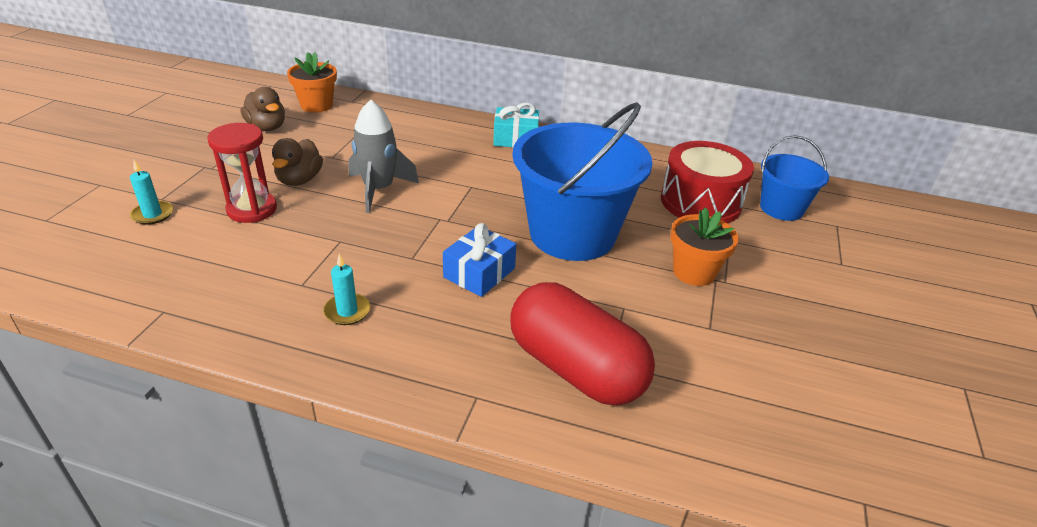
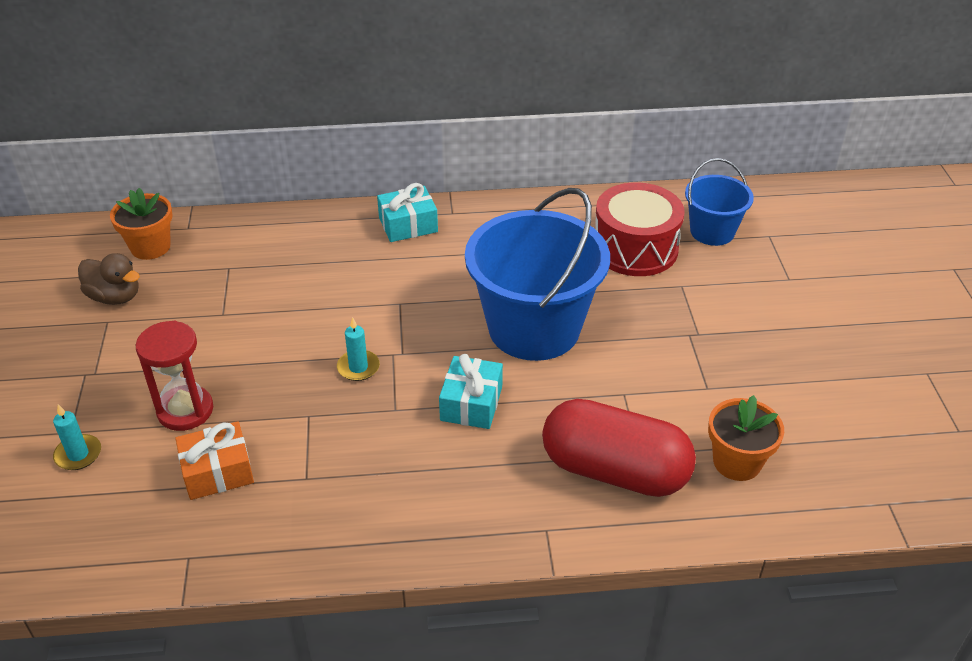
camera: 20 degrees left, 5 degrees up
brown duck [272,138,323,186] -> none
turquoise candle [323,254,370,325] -> turquoise candle moved to [337,317,380,381]
grey rocket [349,100,419,213] -> none
blue gift [443,223,516,297] -> turquoise gift [439,354,503,429]
orange flower pot [671,207,739,286] -> orange flower pot moved to [708,395,784,481]
none -> orange gift [175,421,254,500]

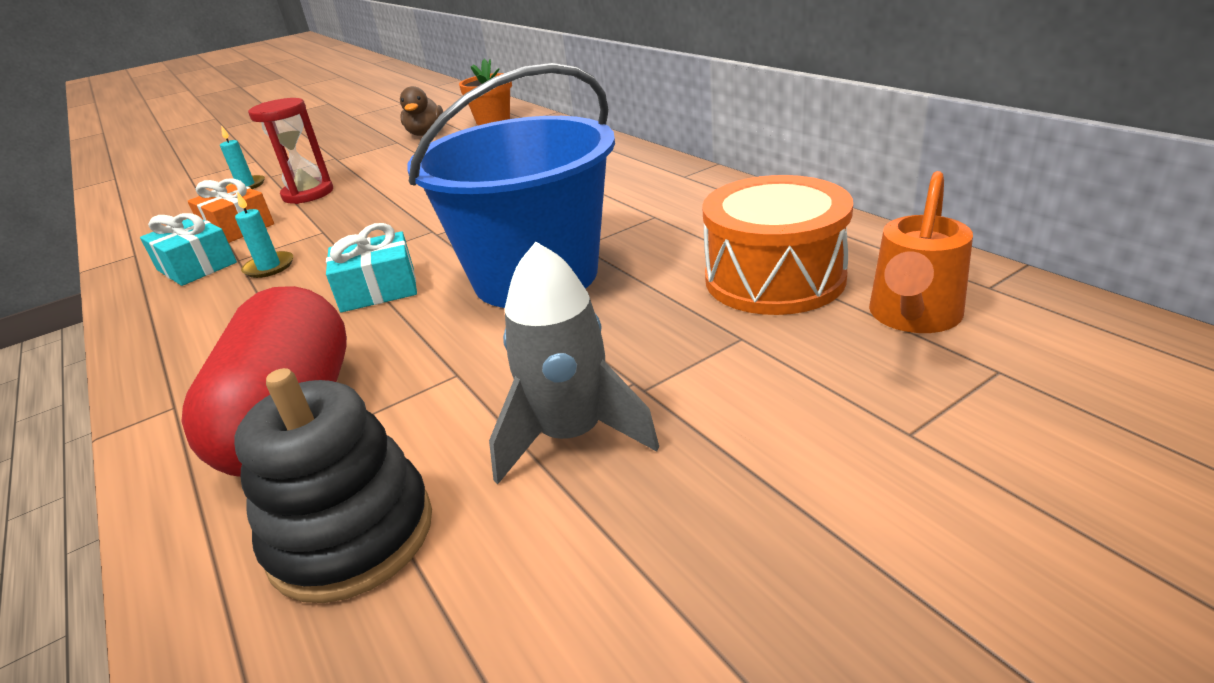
camera: 65 degrees right, 10 degrees down
turquoise candle [337,317,380,381] -> turquoise candle moved to [235,192,293,278]
turquoise gift [377,183,438,242] -> turquoise gift moved to [140,213,237,286]
red drum [595,182,685,276] -> orange drum [702,175,853,315]
blue bucket [685,158,754,246] -> orange watering can [869,171,973,333]
orange flower pot [708,395,784,481] -> black stacking toy [234,368,432,603]
none -> grey rocket [489,242,659,484]

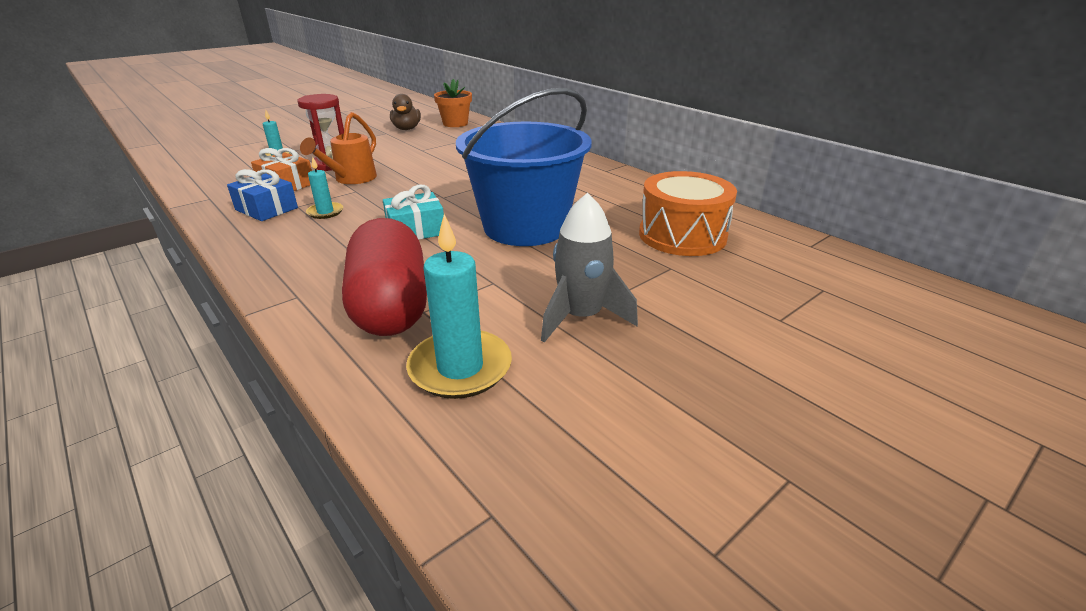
camera: 10 degrees left, 0 degrees up
turquoise gift [140,213,237,286] -> blue gift [227,169,298,221]
black stacking toy [234,368,432,603] -> turquoise candle [406,214,512,399]
orange watering can [869,171,973,333] -> orange watering can moved to [300,112,377,184]

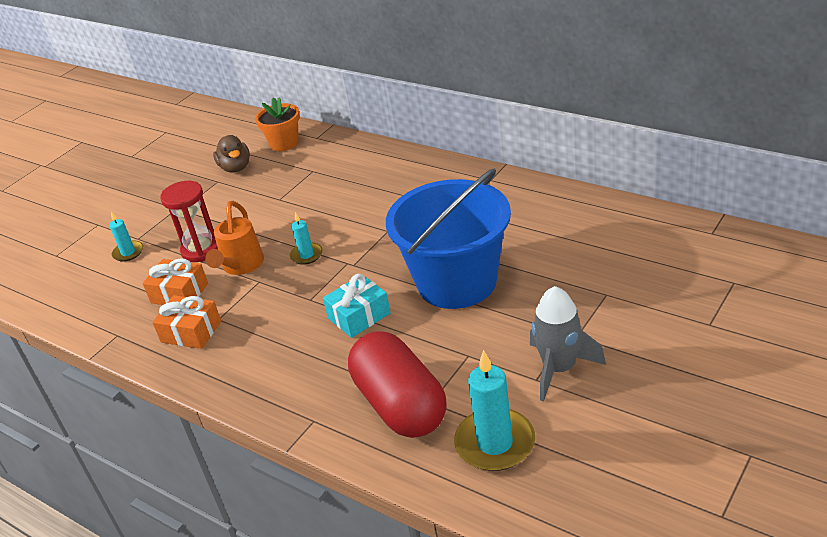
camera: 10 degrees left, 5 degrees up
blue gift [227,169,298,221] -> orange gift [152,295,221,349]
turquoise candle [306,156,343,219] -> turquoise candle moved to [290,212,323,265]
orange drum [639,171,737,256] -> none

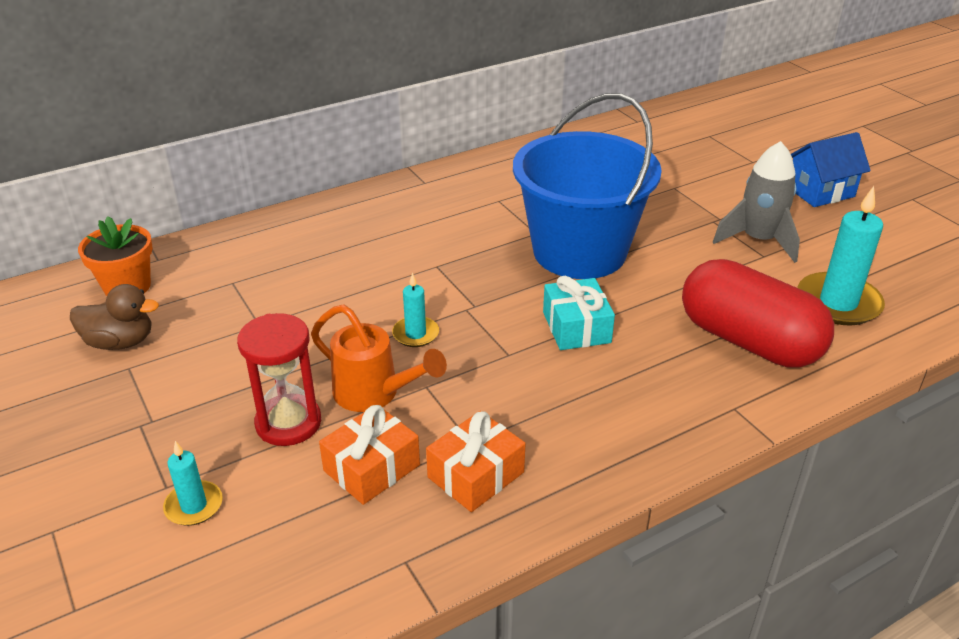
camera: 70 degrees left, 0 degrees up
red capsule [348,331,447,438] -> red capsule turned 45 degrees clockwise [682,259,834,368]
none -> blue house [791,132,871,207]

